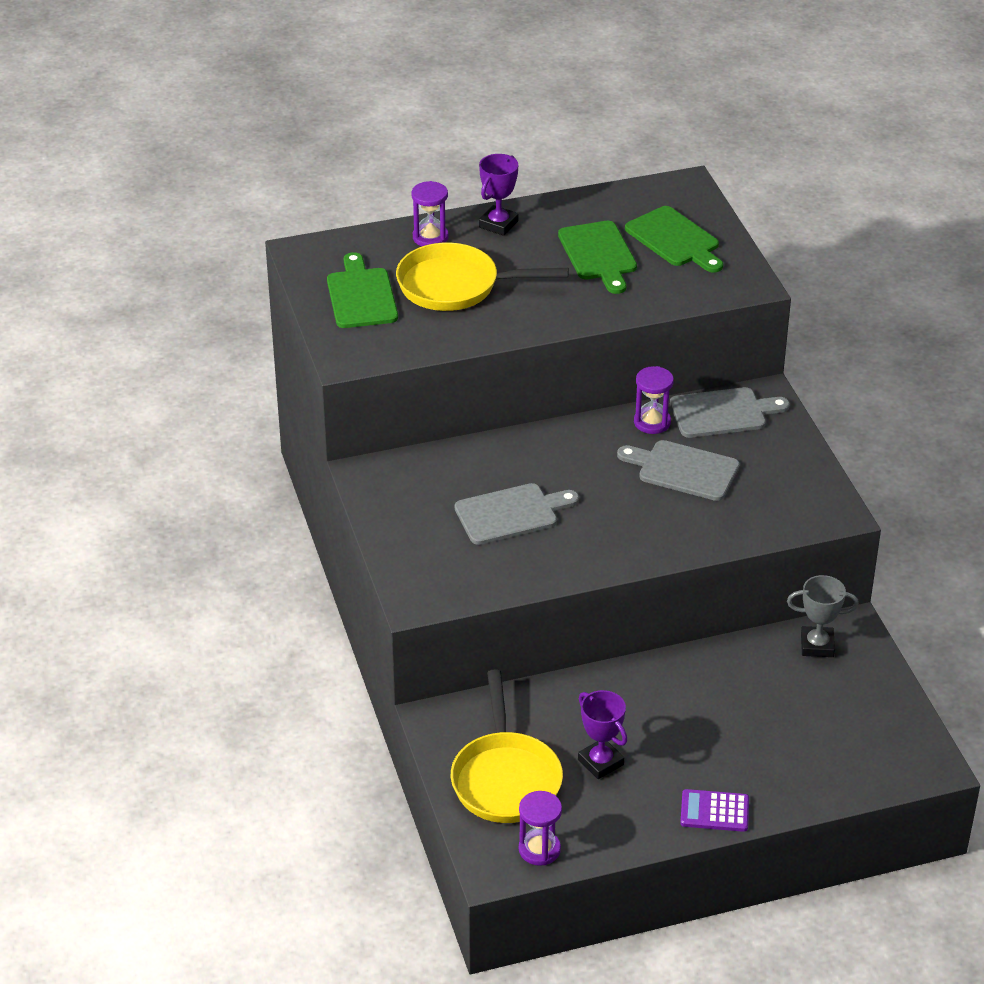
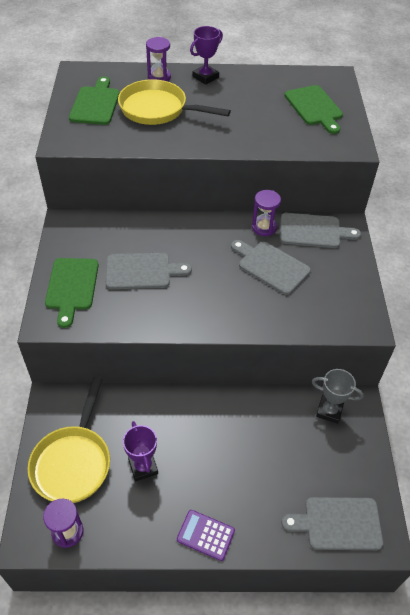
camera: 15 degrees right, 10 degrees up
green cutting board [558,221,637,294] -> green cutting board moved to [45,258,99,328]
none -> grey cutting board [281,497,383,550]

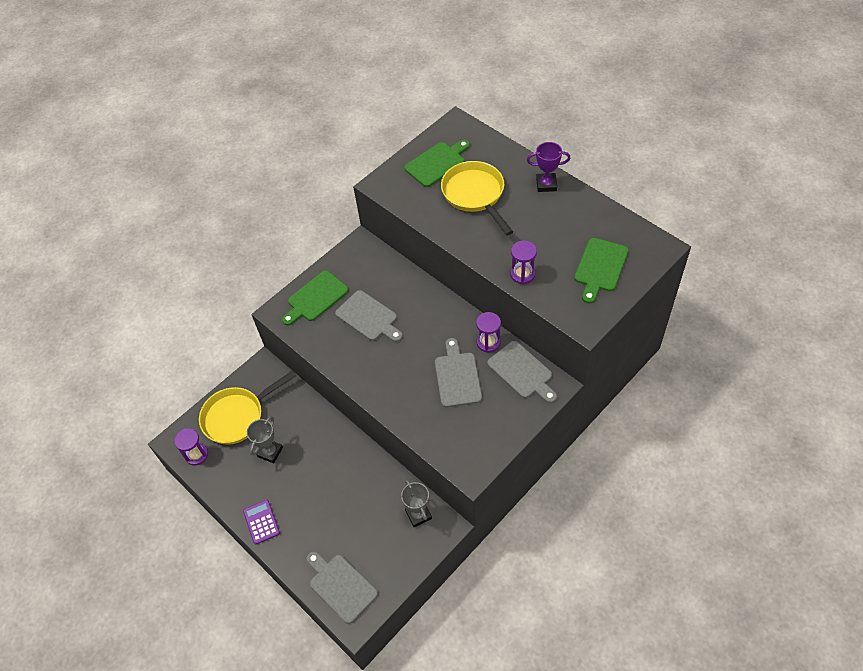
camera: 50 degrees right, 5 degrees up
purple trophy [123,421,158,481] -> grey trophy [247,416,283,463]
purple hourglass [146,37,171,81] -> purple hourglass moved to [510,240,537,284]

